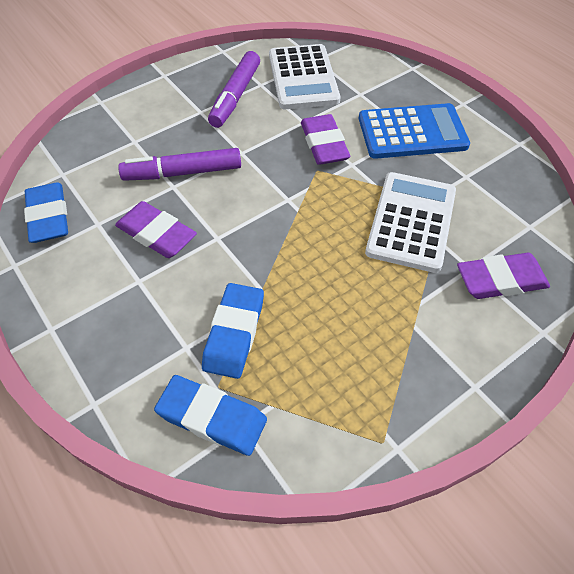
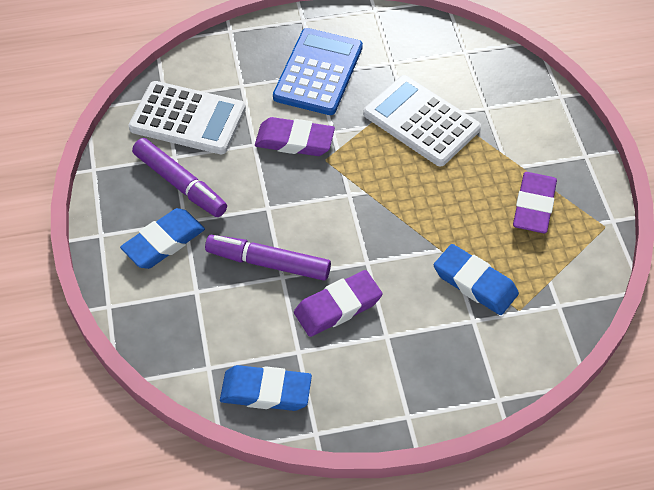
camera: 65 degrees left, 0 degrees up
purple marker [118,148,241,181] -> purple marker turned 90 degrees clockwise [205,235,331,281]
blue eraser [154,375,267,456] -> blue eraser moved to [120,208,205,269]
purple eraser [457,253,550,299] -> purple eraser moved to [513,172,557,233]

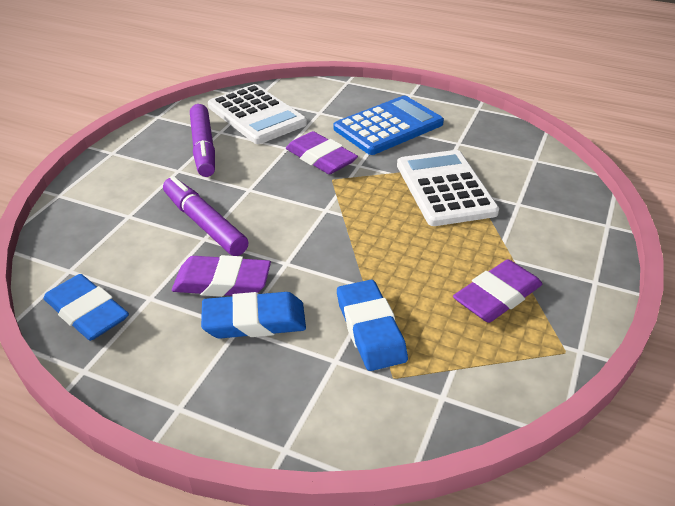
camera: 35 degrees right, 15 degrees down
blue eraser [120,208,205,269] -> blue eraser moved to [201,292,306,339]

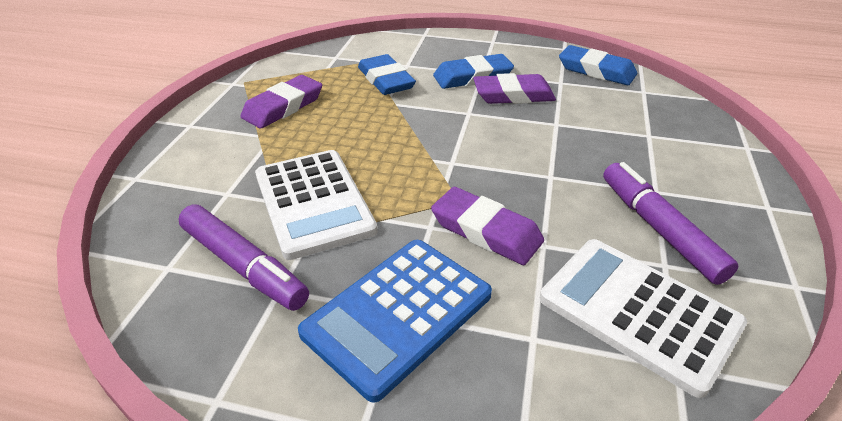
camera: 170 degrees right, 0 degrees up
purple marker [163,176,249,256] -> purple marker moved to [179,205,309,311]

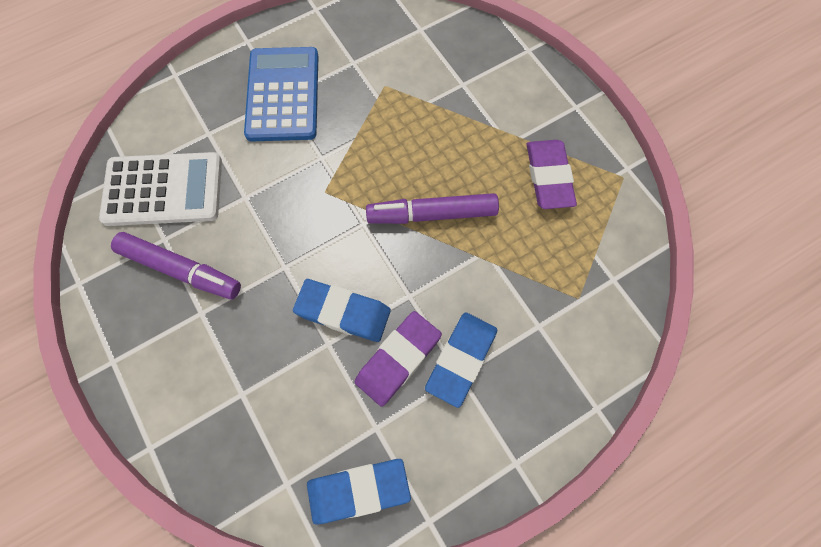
camera: 135 degrees right, 30 degrees up
purple marker [179,205,309,311] -> purple marker moved to [366,193,499,224]
white calculator [255,150,378,260] -> none
blue eraser [358,54,416,95] -> blue eraser moved to [293,279,391,342]
purple eraser [431,187,544,265] -> none

